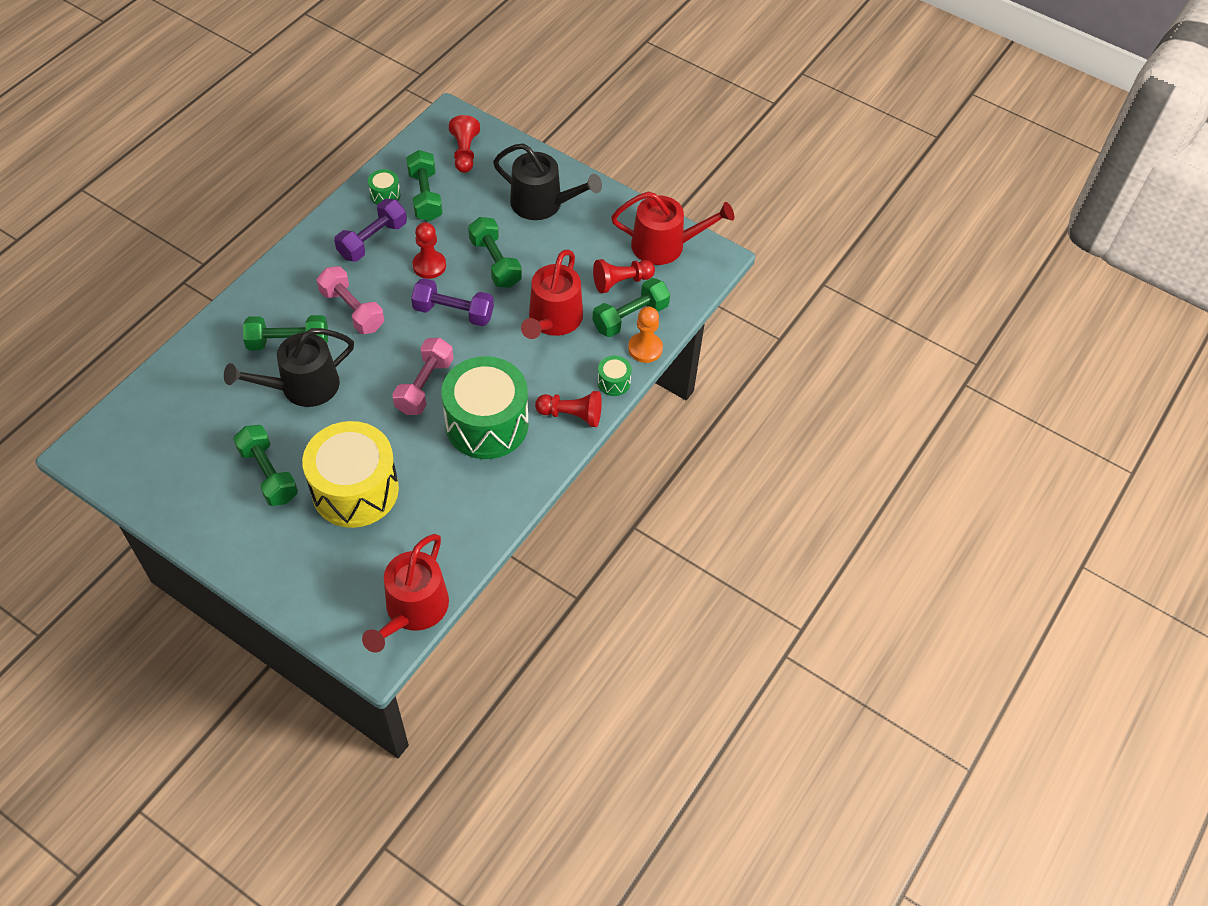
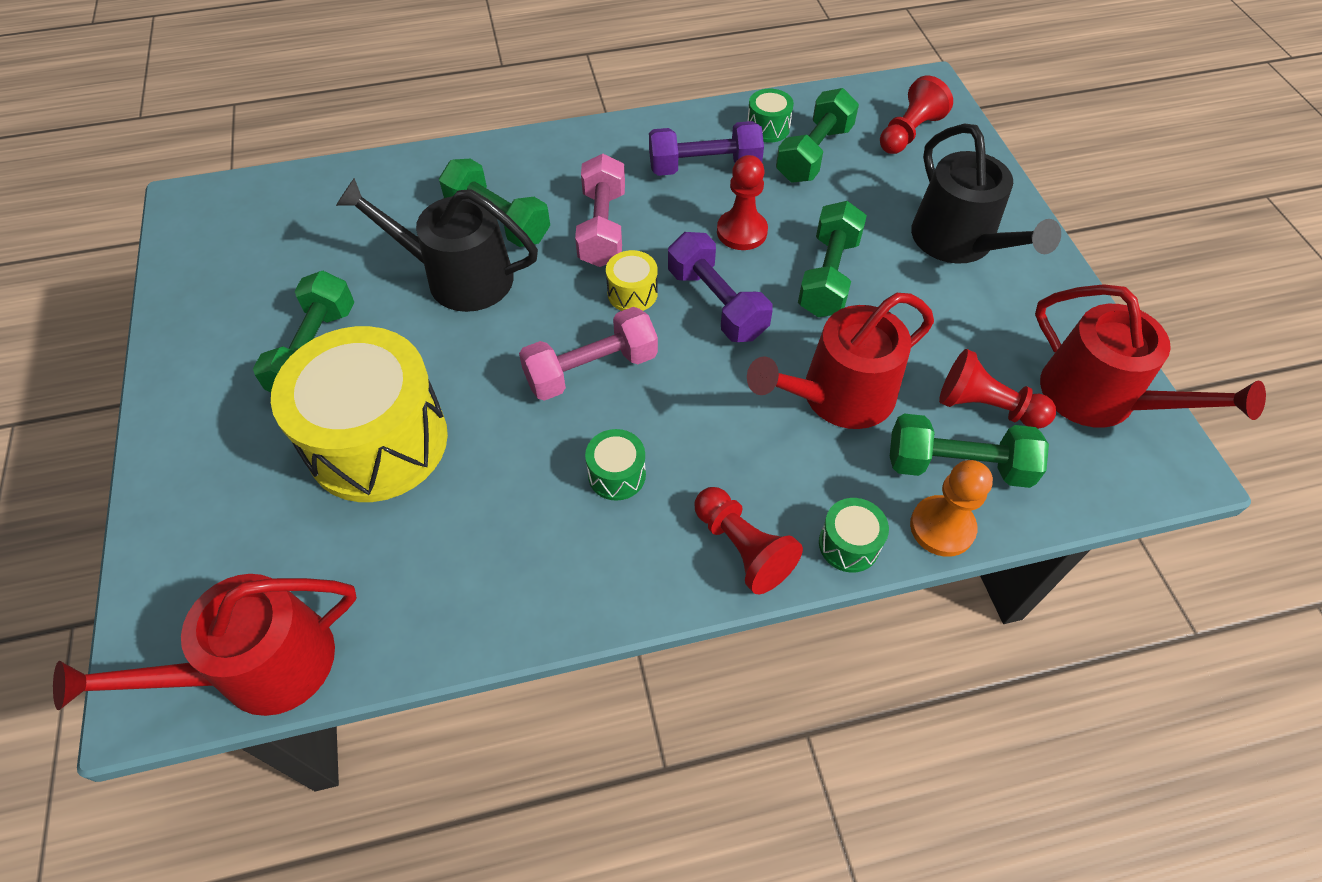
camera: 45 degrees right, 0 degrees up
green drum [441,356,529,459] -> green drum [585,429,646,501], size x0.41
none -> yellow drum [606,250,658,311]

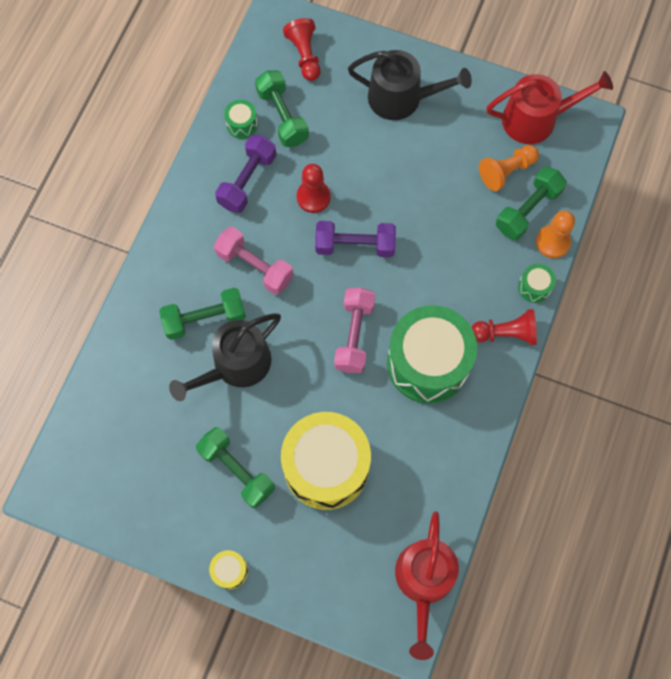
camera: 55 degrees left, 15 degrees up
green drum [585,429,646,501] -> green drum [387,305,477,404], size x2.45
yellow drum [606,250,658,311] -> yellow drum moved to [209,550,248,589]
red watering can [747,293,934,429] -> none
green dumbbell [798,201,867,317] -> none
red pawn [939,349,1056,429] -> orange pawn [479,145,539,191]

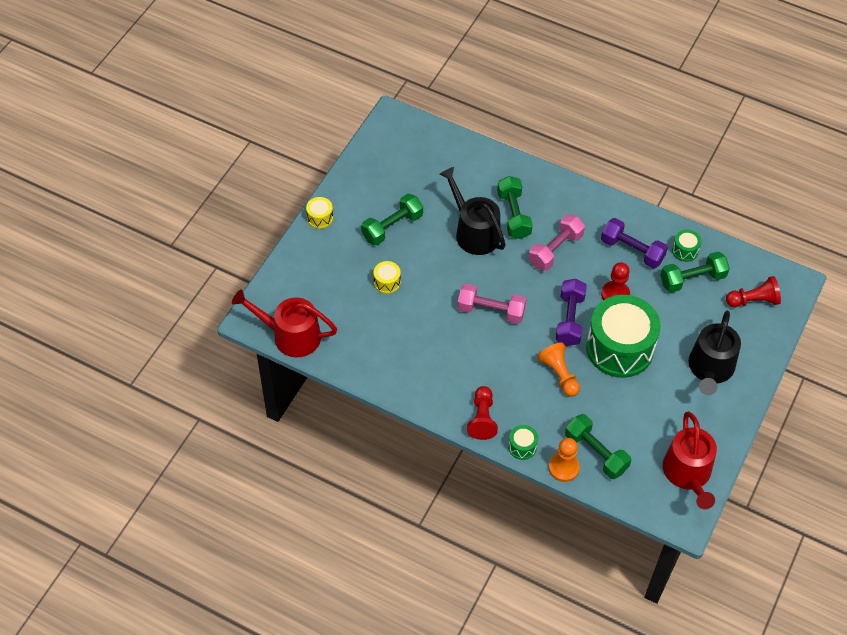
camera: 95 degrees right, 15 degrees down
yellow drum [281,412,371,510] -> yellow drum [374,261,401,294], size x0.41
green drum [387,305,477,404] -> green drum moved to [586,295,661,378]
orange pawn [479,145,539,191] -> orange pawn moved to [537,343,580,396]

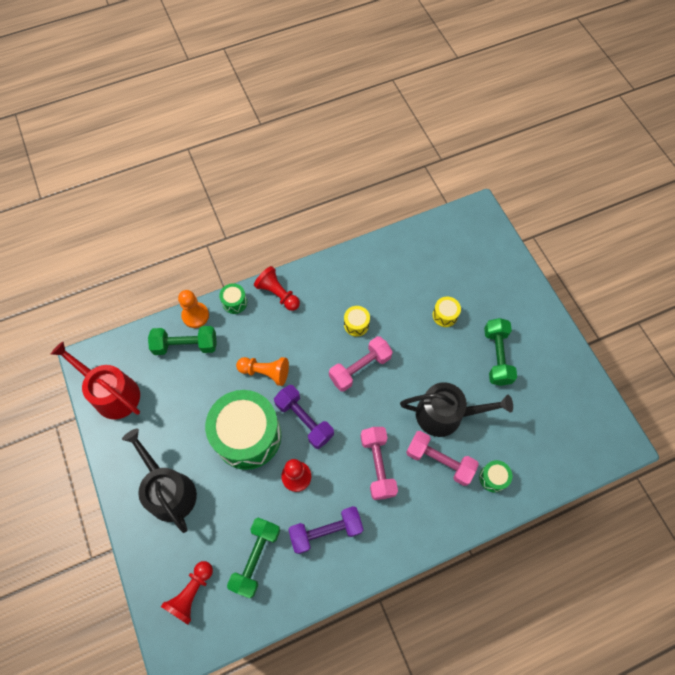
camera: 130 degrees right, 10 degrees up
red watering can [232,290,337,357] -> none
yellow drum [306,197,333,229] -> yellow drum moved to [344,306,370,337]
green dumbbell [497,176,533,239] -> pink dumbbell [406,431,479,486]
green drum [672,230,701,262] -> green drum moved to [479,460,513,492]

